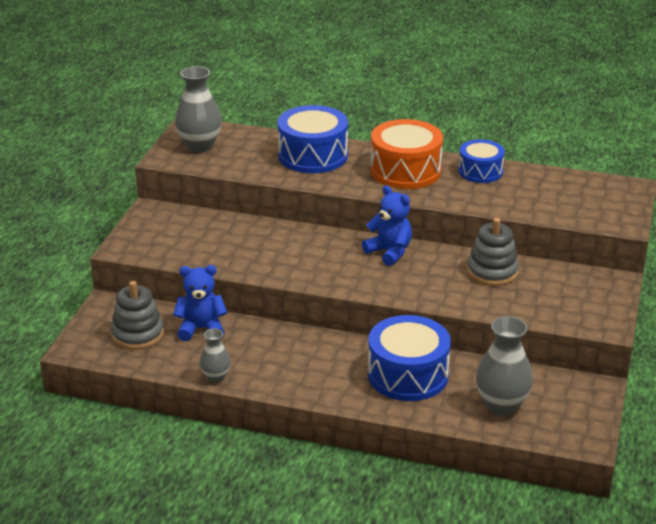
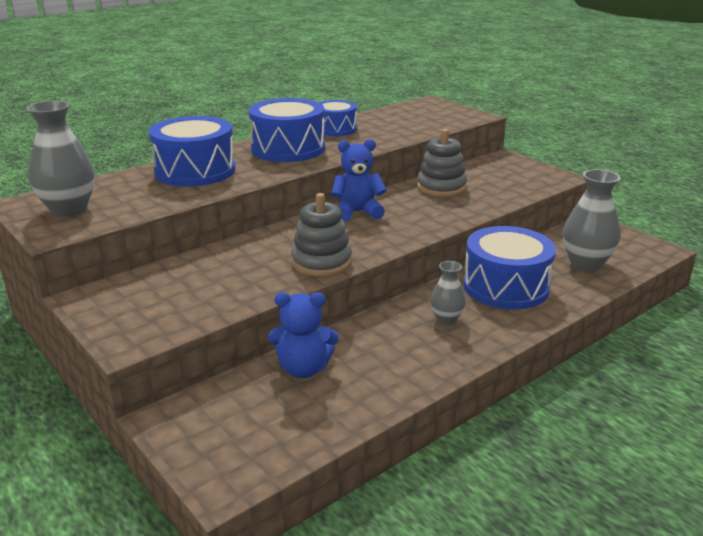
camera: 55 degrees left, 5 degrees down
grey stacking toy [111,281,164,350] -> grey stacking toy moved to [291,193,352,277]
blue teddy bear [173,265,227,341] -> blue teddy bear turned 120 degrees counterclockwise [268,292,339,378]
grey vase [199,328,231,383] -> grey vase moved to [430,261,466,325]
orange drum [370,119,443,189] -> blue drum [249,98,325,162]

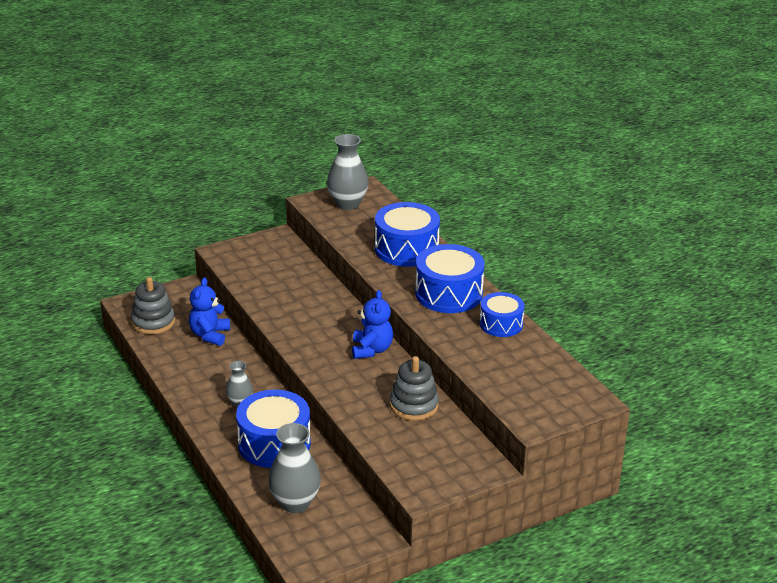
camera: 100 degrees right, 5 degrees up
grey stacking toy [291,193,352,277] -> grey stacking toy moved to [131,277,175,334]

